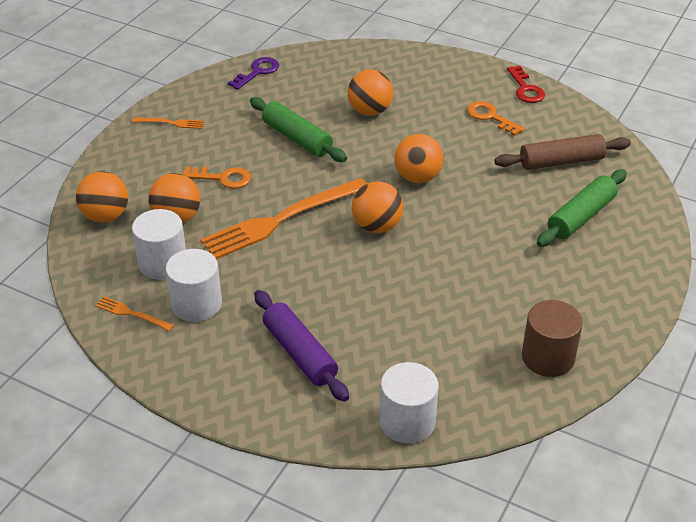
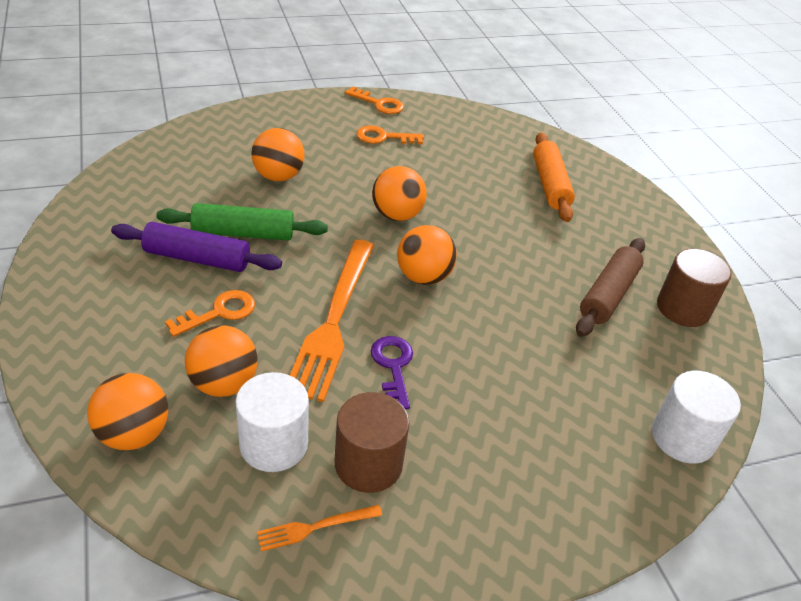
camera: 50 degrees left, 0 degrees up
orange fork [132,117,204,129] -> none
white cylinder [166,249,222,322] -> brown cylinder [335,392,410,493]
purple key [228,57,279,90] -> purple key moved to [371,336,413,410]
purple rolling pin [254,290,349,402] -> purple rolling pin moved to [111,222,282,272]
brown rolling pin [494,134,631,170] -> brown rolling pin moved to [576,238,645,337]
red key [507,66,545,103] -> orange key [345,87,404,114]
green rolling pin [537,169,627,247] -> orange rolling pin [533,132,575,222]

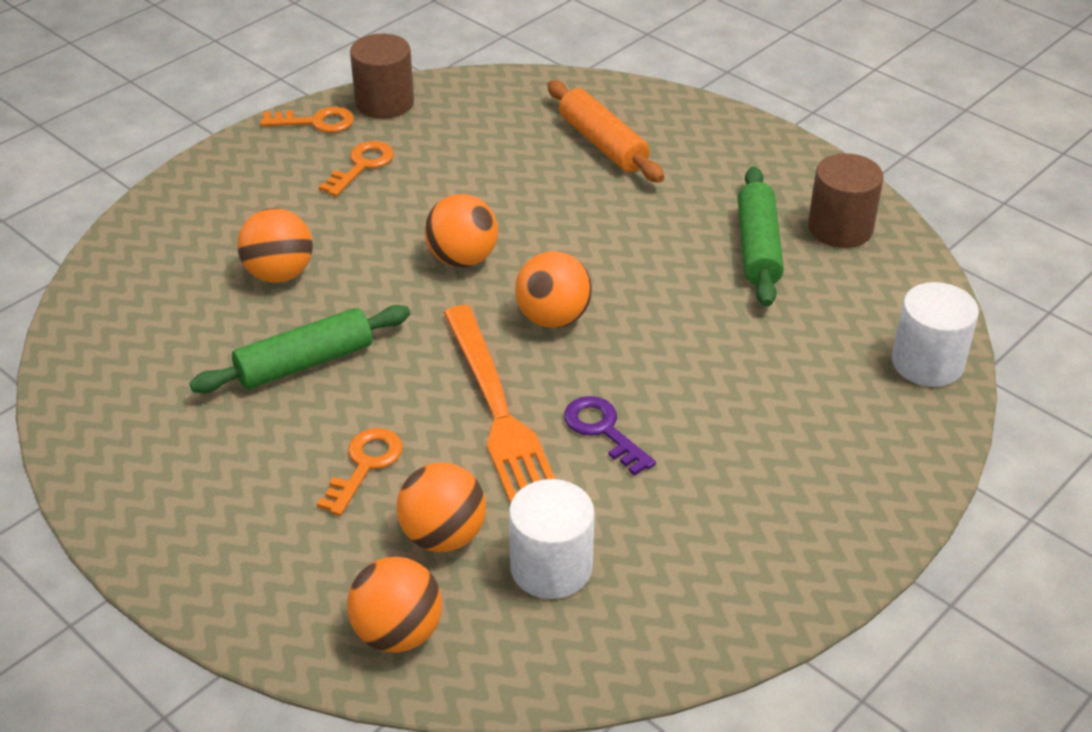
camera: 25 degrees left, 0 degrees up
purple rolling pin [111,222,282,272] -> none
orange fork [257,505,382,552] -> none
brown cylinder [335,392,410,493] -> brown cylinder moved to [350,34,414,119]
orange key [356,125,424,144] -> orange key turned 150 degrees clockwise [319,141,394,197]
brown rolling pin [576,238,645,337] -> green rolling pin [738,167,784,307]

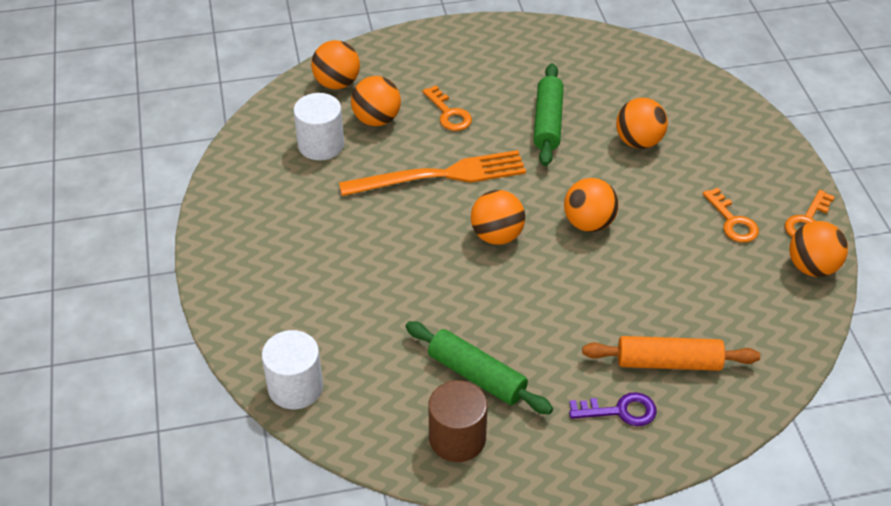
camera: 125 degrees right, 5 degrees up
brown cylinder [350,34,414,119] -> orange ball [789,221,848,277]
orange fork [443,305,555,503] -> orange fork turned 150 degrees clockwise [339,150,526,196]
purple key [564,396,656,476] -> purple key moved to [569,392,657,426]

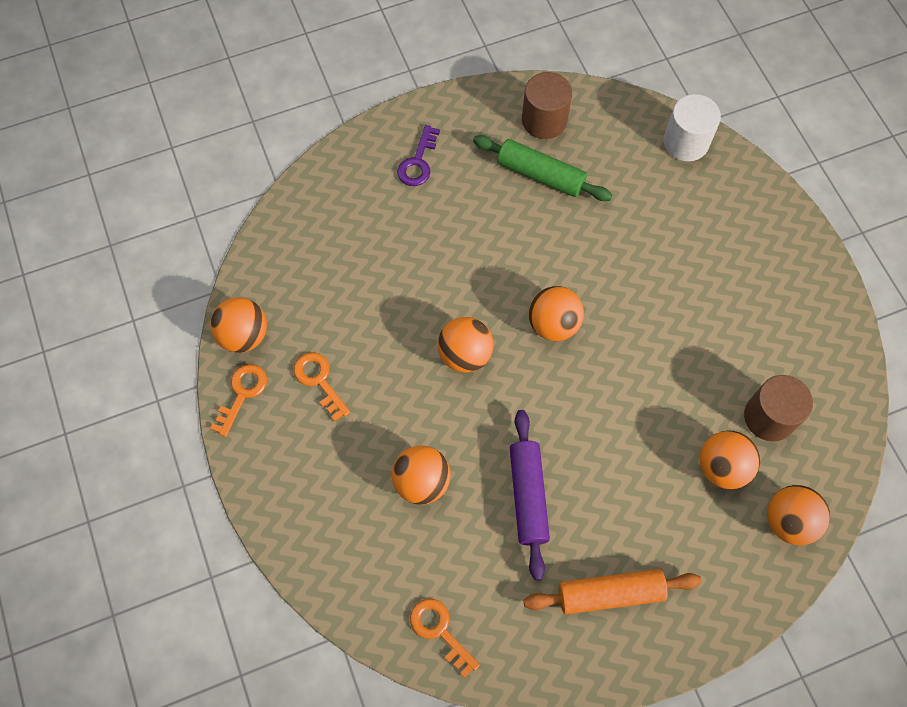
camera: 170 degrees right, 20 degrees up
white cylinder [293,93,344,160] -> brown cylinder [744,375,813,442]
orange fork [339,150,526,196] -> none
orange key [423,85,472,131] -> orange key moved to [410,599,480,678]
green rolling pin [533,63,564,166] -> purple rolling pin [510,410,550,581]
purple key [569,392,657,426] -> purple key turned 60 degrees counterclockwise [397,125,440,186]
orange rolling pin [582,336,760,371] -> orange rolling pin moved to [524,569,701,614]

